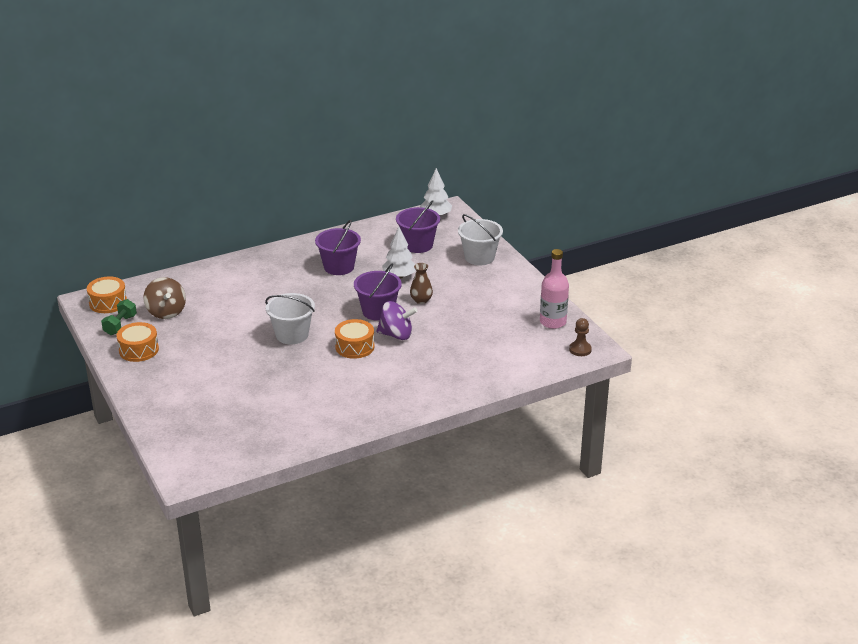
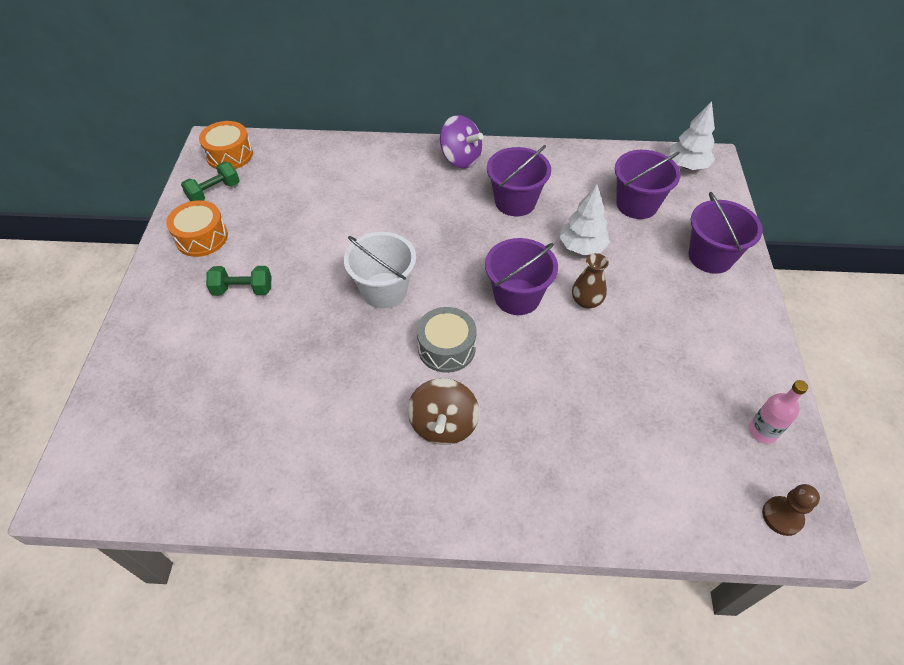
camera: 30 degrees right, 20 degrees up
brown spinning top [143,277,186,319] -> brown spinning top moved to [408,378,479,445]
orange drum [335,319,375,359] -> grey drum [417,307,476,373]
purple spinning top [376,301,417,340] -> purple spinning top moved to [440,115,483,169]
white bucket [458,214,503,265] -> purple bucket [688,192,763,274]
pink bottle [540,249,569,329] -> pink bottle [749,380,808,443], size x0.65
none -> green dumbbell [206,266,271,295]

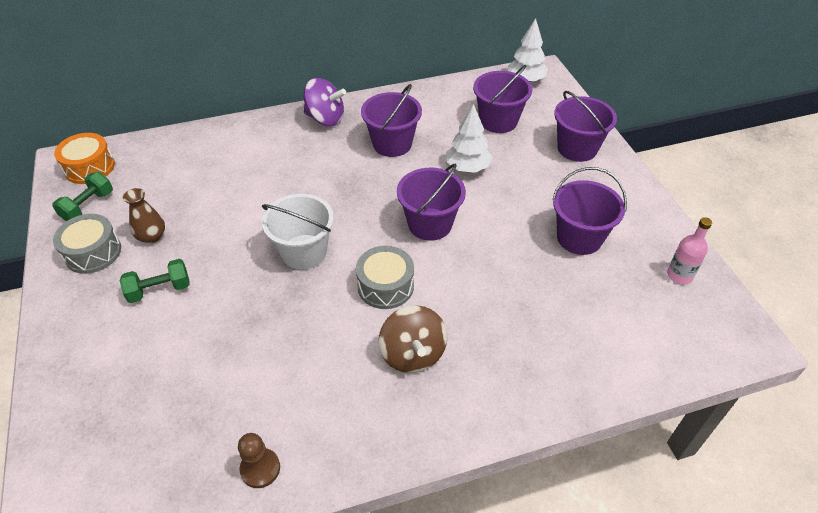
camera: 20 degrees left, 5 degrees down
orange drum [166,200,228,257] -> grey drum [53,214,121,274]
brown vase [572,253,609,309] -> brown vase moved to [123,188,165,243]
brown pawn [762,484,820,536] -> brown pawn moved to [238,433,280,488]
none -> purple bucket [552,167,627,255]

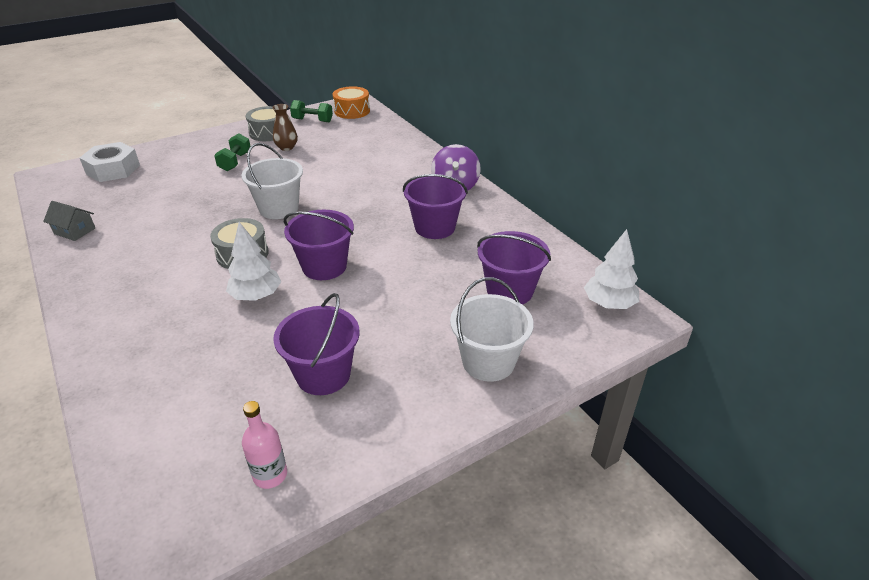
camera: 75 degrees right, 10 degrees down
green dumbbell [120,259,189,303] -> green dumbbell turned 45 degrees clockwise [214,133,250,171]
brown pawn [238,433,280,488] -> grey house [43,201,95,241]
brown spinning top [378,305,447,373] -> none
white tree [446,104,493,173] -> white tree moved to [226,222,281,301]
purple bucket [554,91,617,162] -> white bucket [450,277,534,382]
none -> white nut [80,142,140,182]

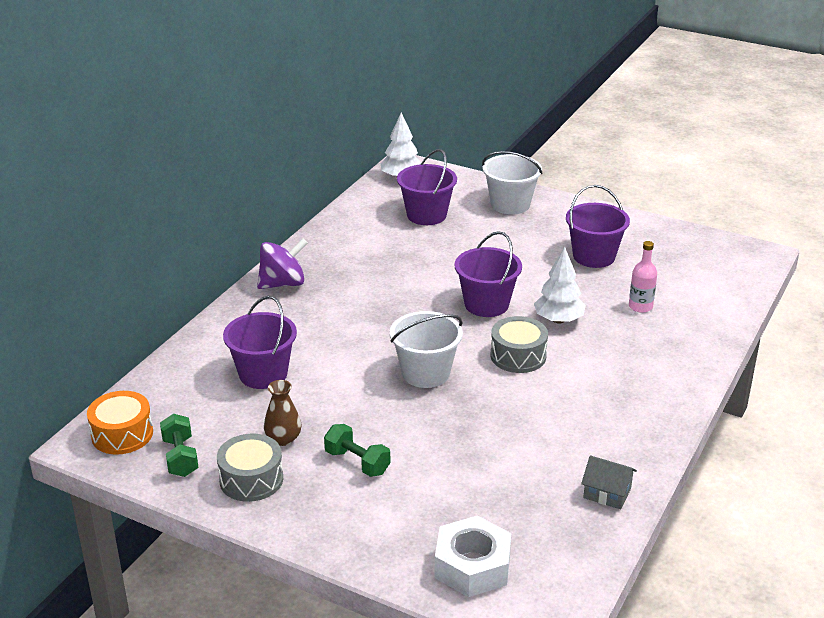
camera: 120 degrees left, 5 degrees down
grey house [43,201,95,241] -> grey house turned 60 degrees counterclockwise [581,455,637,509]
green dumbbell [214,133,250,171] -> green dumbbell turned 60 degrees clockwise [324,424,390,477]
pink bottle [242,401,287,489] -> pink bottle moved to [629,241,657,313]
purple bucket [403,174,468,239] -> purple bucket moved to [223,296,297,389]

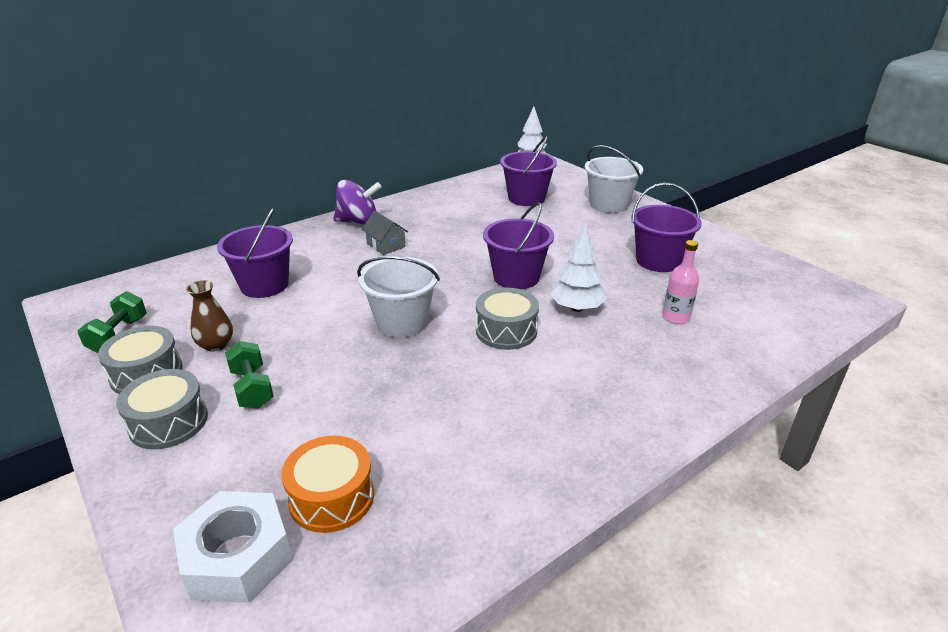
camera: 25 degrees right, 0 degrees up
orange drum [87,391,153,455] -> orange drum moved to [281,436,374,533]
grey house [581,455,637,509] -> grey house moved to [362,211,408,255]
none -> grey drum [116,369,208,449]

